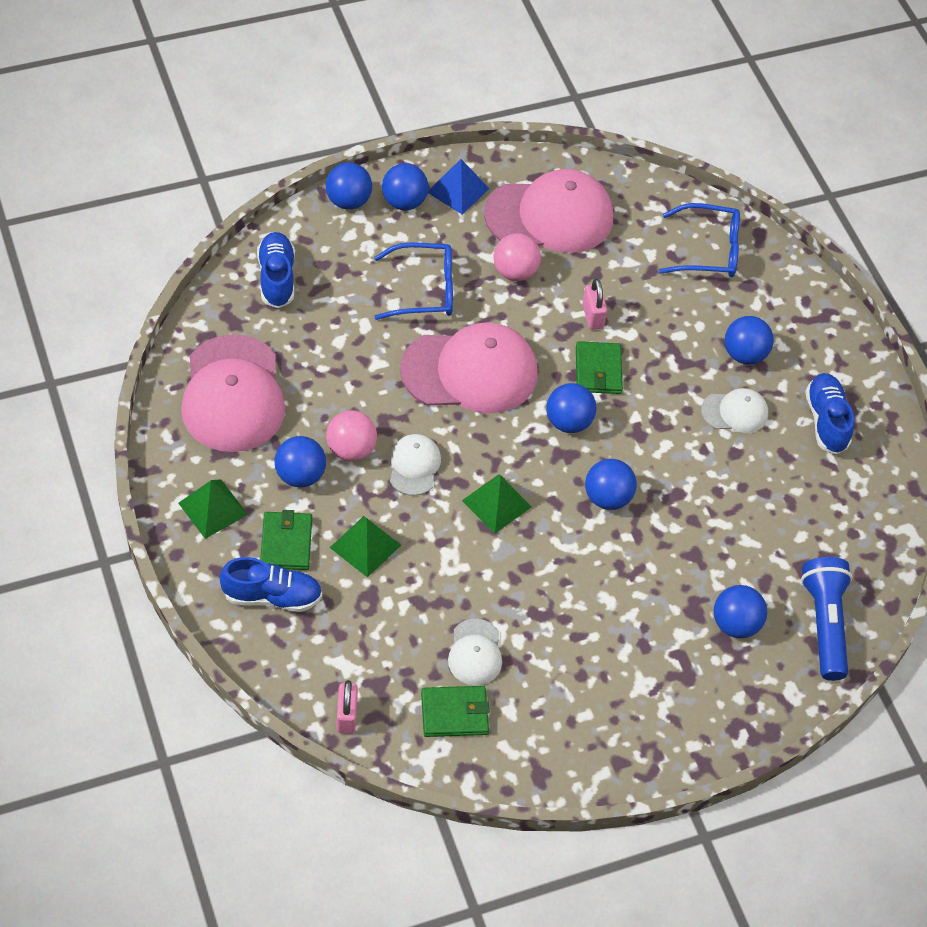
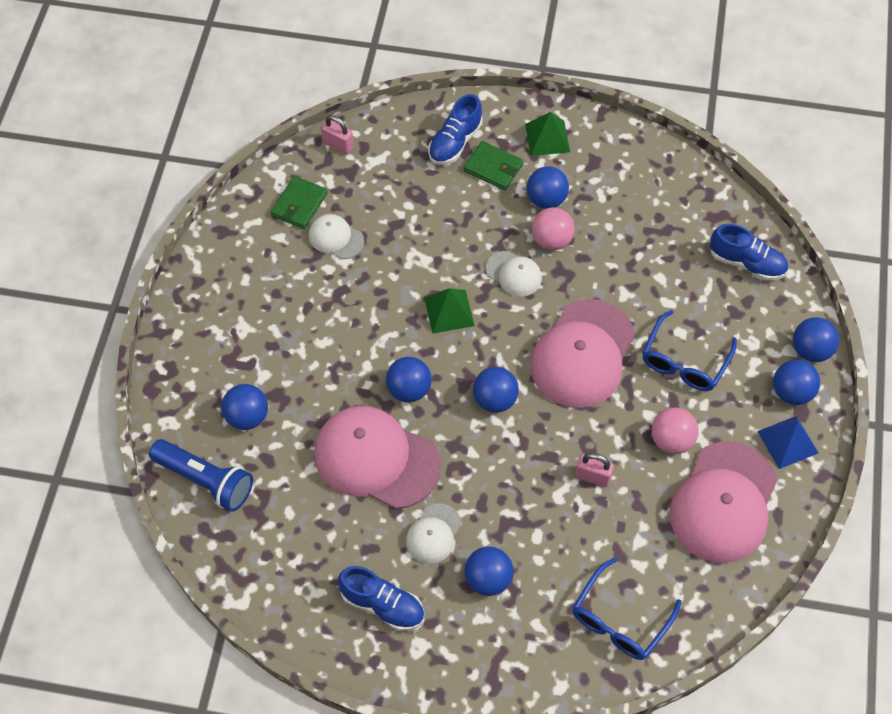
camera: 125 degrees right, 5 degrees up
pink cap [181,334,285,452] -> pink cap moved to [314,406,441,509]
green pyramid [330,516,401,578] -> none
green wallet [576,341,623,394] -> none

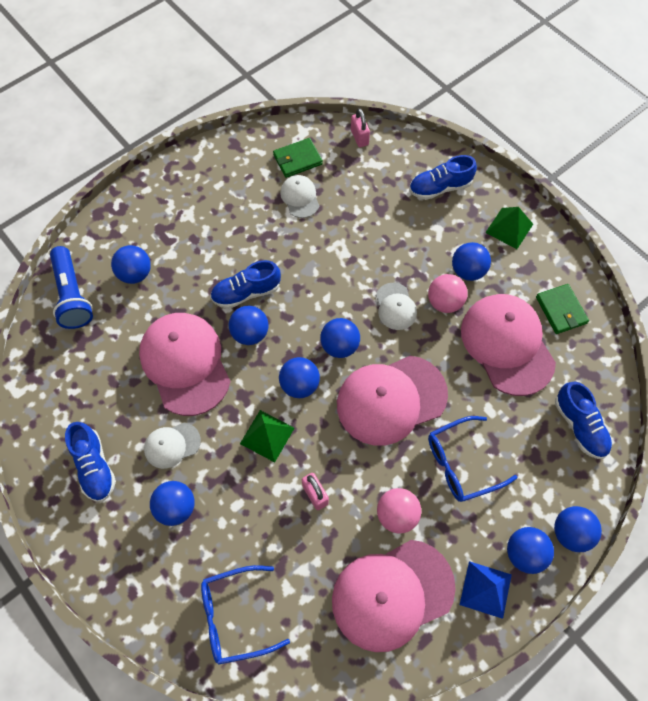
camera: 40 degrees right, 5 degrees up
green pyramid [424,288,475,333] -> green pyramid moved to [240,410,294,462]
green wallet [463,141,524,190] -> green wallet moved to [536,284,589,334]
none -> blue shoe [210,260,281,309]
none -> blue ball [320,318,360,358]
none -> pink cap [461,294,556,396]

